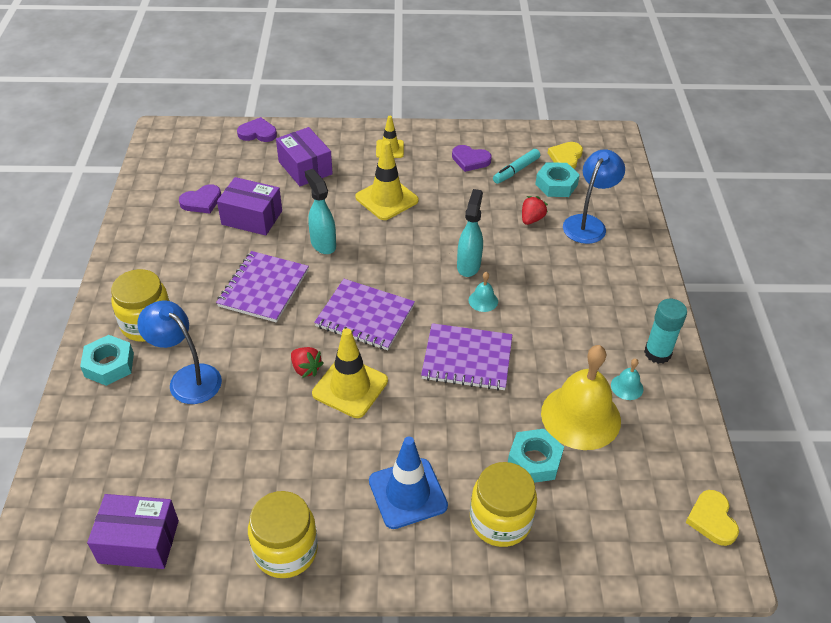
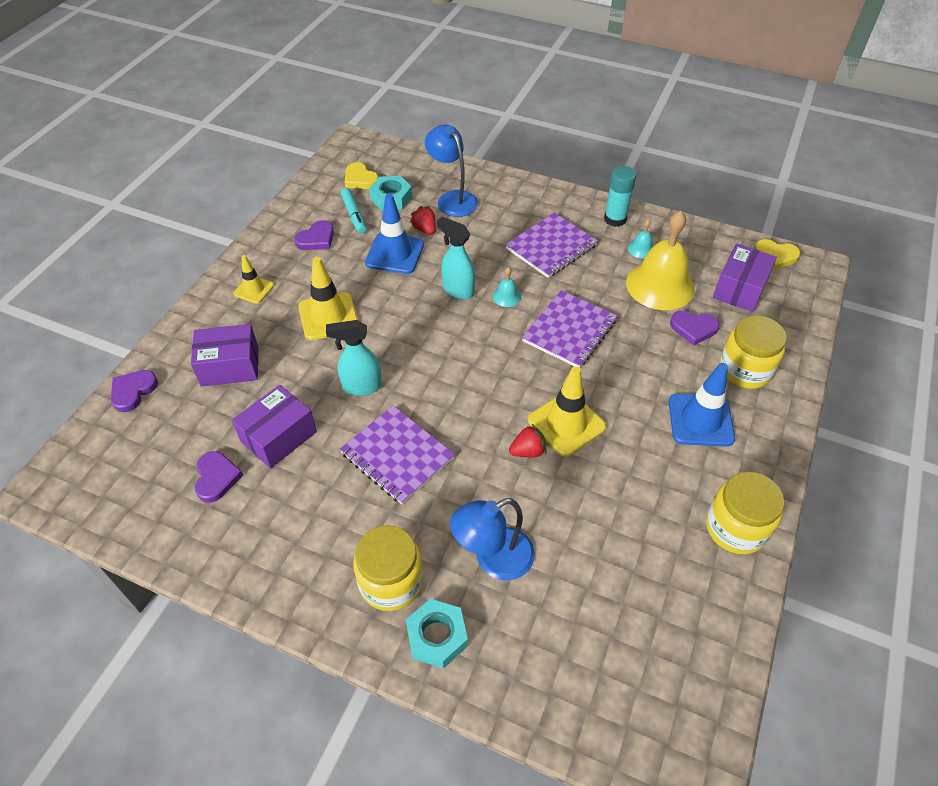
camera: 65 degrees left, 5 degrees up
purple box [87,494,179,569] -> purple box moved to [713,244,777,312]
purple notebook [314,279,415,350] -> purple notebook moved to [505,213,598,278]
turquoise nut [508,429,564,483] -> purple heart [670,311,720,345]
none -> blue traffic cone [365,194,424,274]

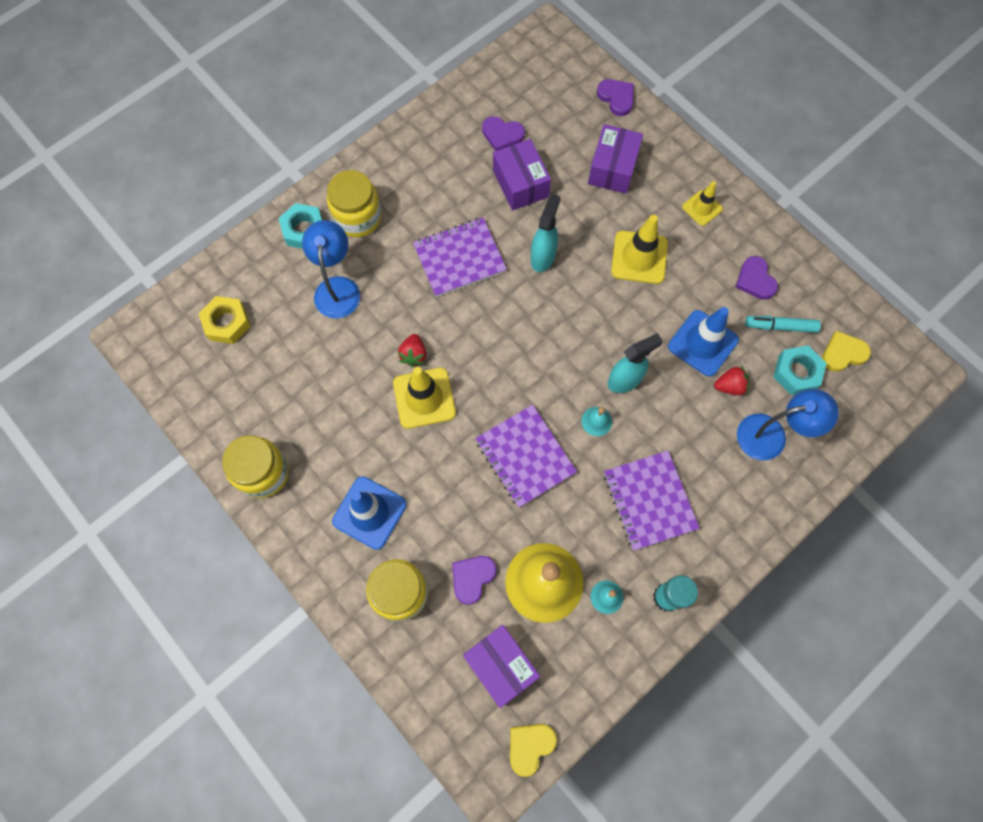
camera: 115 degrees right, 20 degrees up
none -> yellow nut [199,296,251,344]

